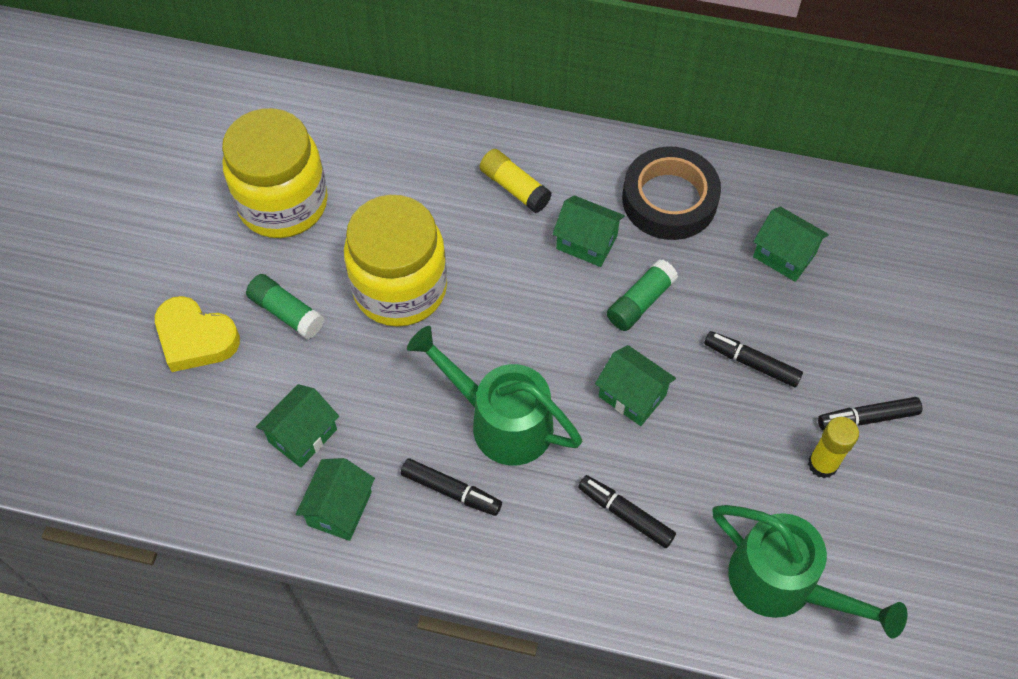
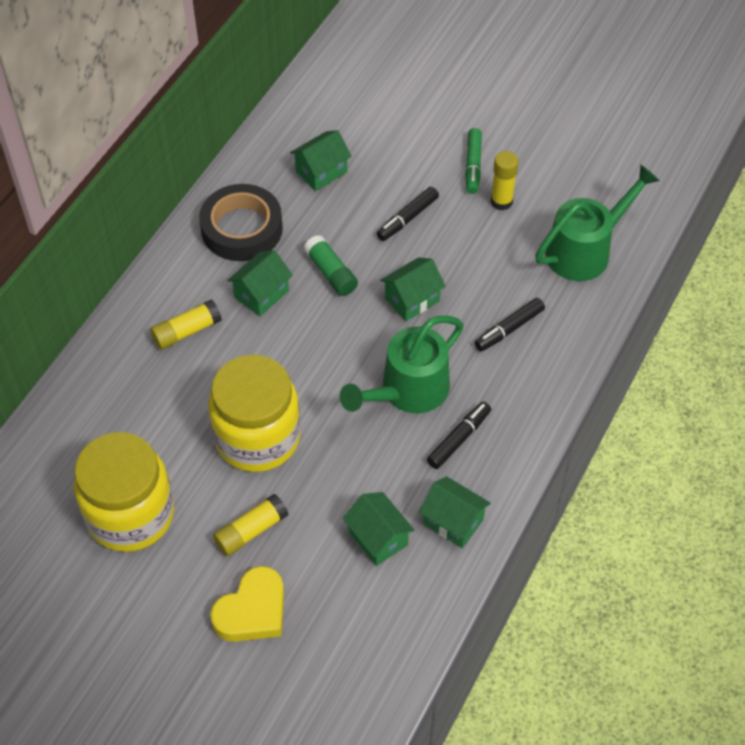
camera: 75 degrees left, 5 degrees down
green glue stick [246,274,324,339] -> yellow glue stick [213,494,288,556]
black marker [818,397,922,430] -> green marker [465,128,482,194]

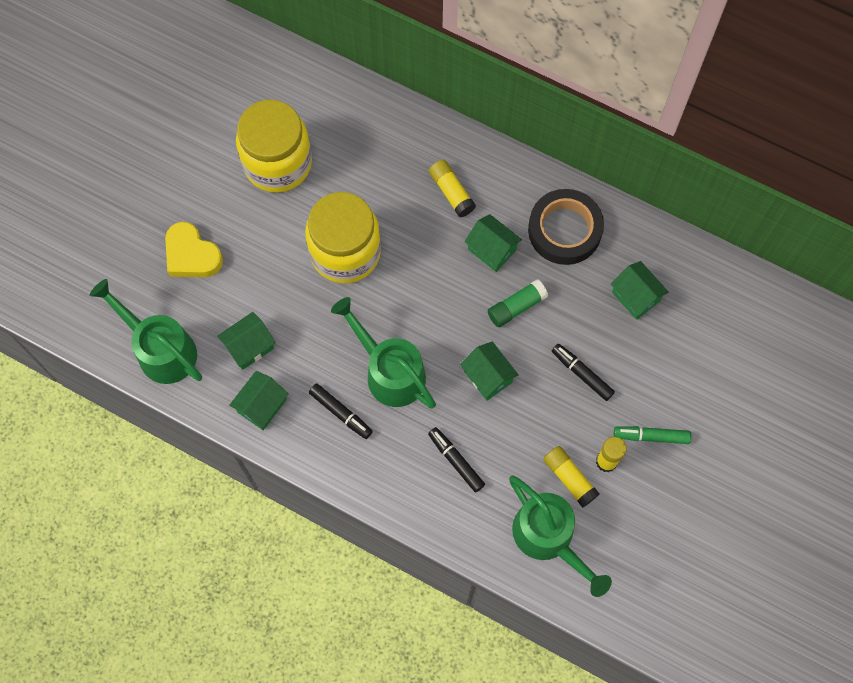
camera: 90 degrees right, 15 degrees up
yellow glue stick [213,494,288,556] -> yellow glue stick moved to [543,446,599,508]
none -> green watering can [90,279,202,384]

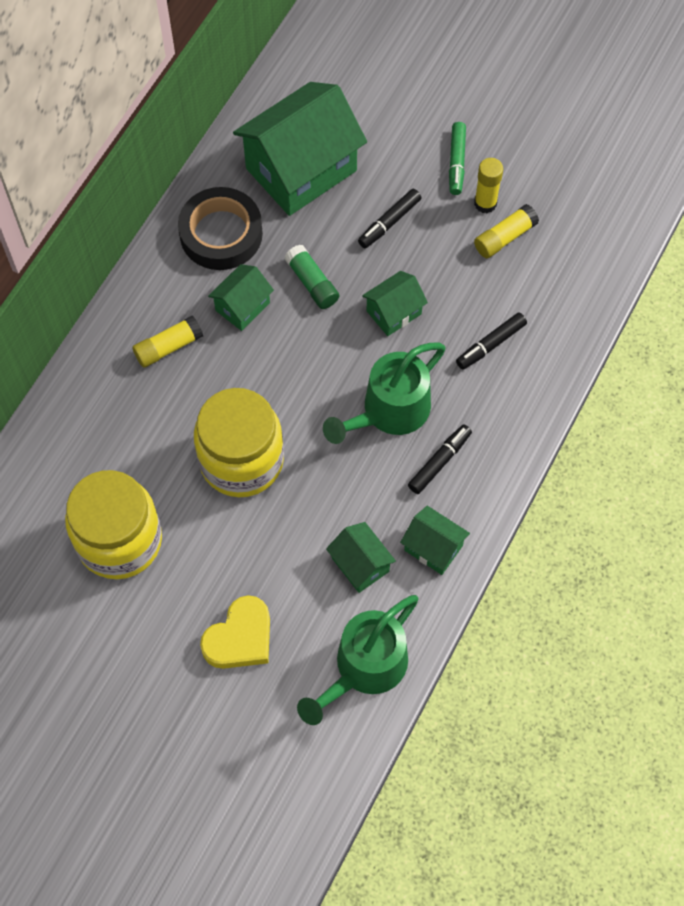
camera: 90 degrees left, 5 degrees down
green watering can [509,476,612,597] -> none
green house [611,261,669,320] -> green house [233,82,367,216], size x2.09

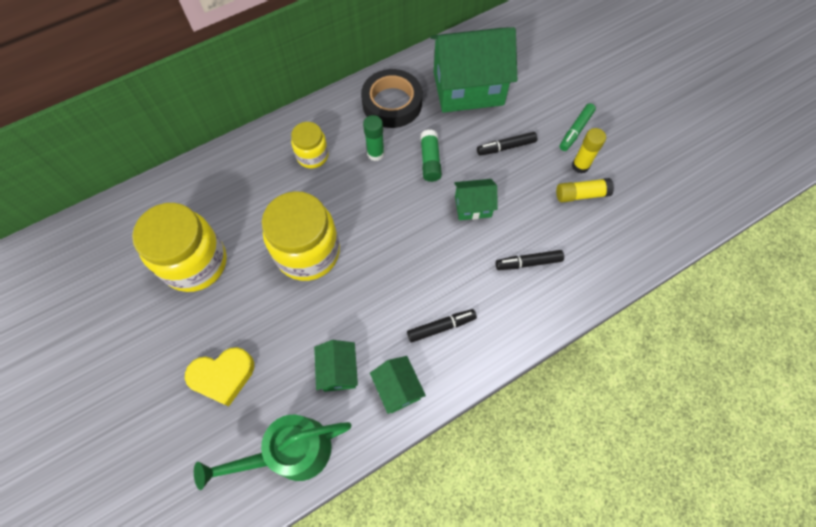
camera: 30 degrees right, 0 degrees up
yellow glue stick [132,316,203,368] -> yellow jar [291,122,329,168]
green house [208,264,274,331] -> green glue stick [363,115,384,161]
green watering can [323,342,446,444] -> none

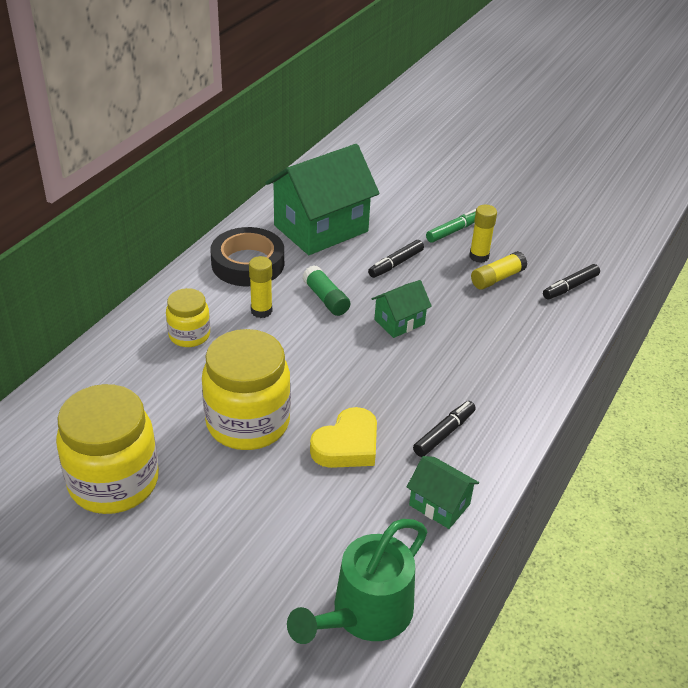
camera: 30 degrees left, 25 degrees down
yellow heart [185,347,254,407] -> yellow heart moved to [310,407,377,468]
green house [314,340,358,392] -> none
green glue stick [363,115,384,161] -> yellow glue stick [249,256,272,318]
black marker [495,250,564,270] -> black marker moved to [543,264,600,299]
green marker [560,103,596,151] -> green marker turned 135 degrees counterclockwise [426,209,476,243]

